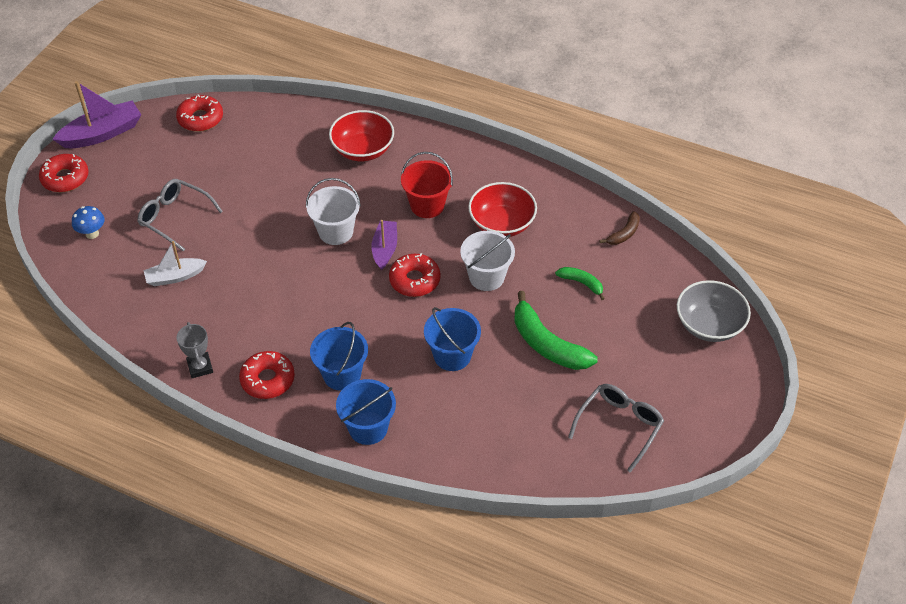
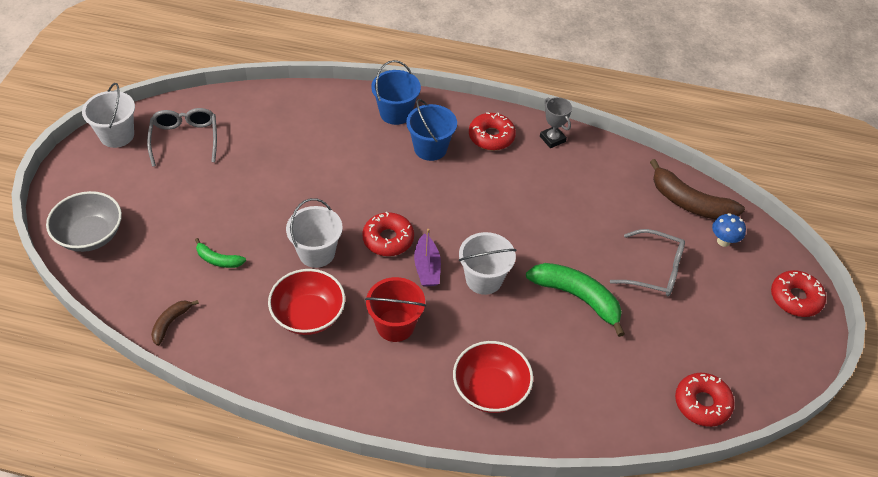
camera: 165 degrees right, 0 degrees up
purple boat [52,81,141,148] -> none
white boat [144,241,207,286] -> none
blue bucket [424,307,481,371] -> none
green banana [514,291,598,370] -> green banana moved to [526,263,625,337]
grey glasses [568,384,664,473] -> grey glasses turned 150 degrees clockwise [147,108,217,167]
none -> white bucket [82,83,135,148]
none -> brown banana [650,159,745,220]

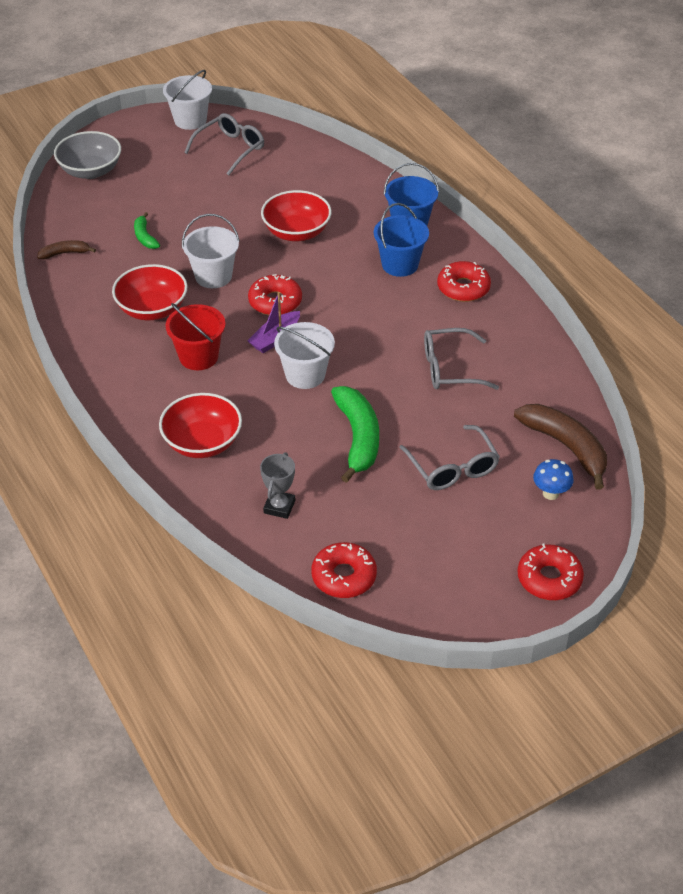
camera: 50 degrees right, 5 degrees down
grey trophy [540,97,572,148] -> grey trophy moved to [260,452,295,519]
brown banana [650,159,745,220] -> brown banana turned 150 degrees clockwise [514,404,607,490]
none -> red bowl [261,190,332,241]
none -> grey glasses [424,328,499,390]

